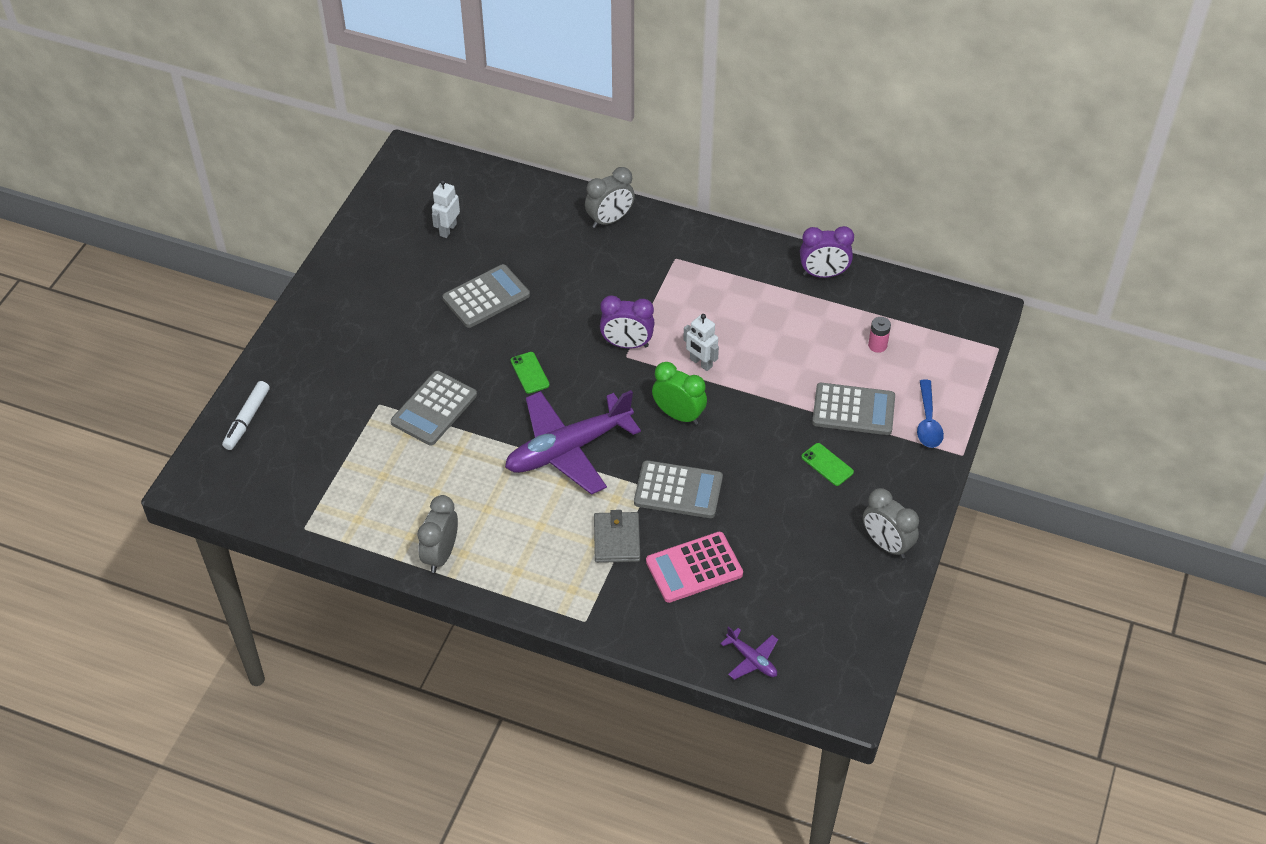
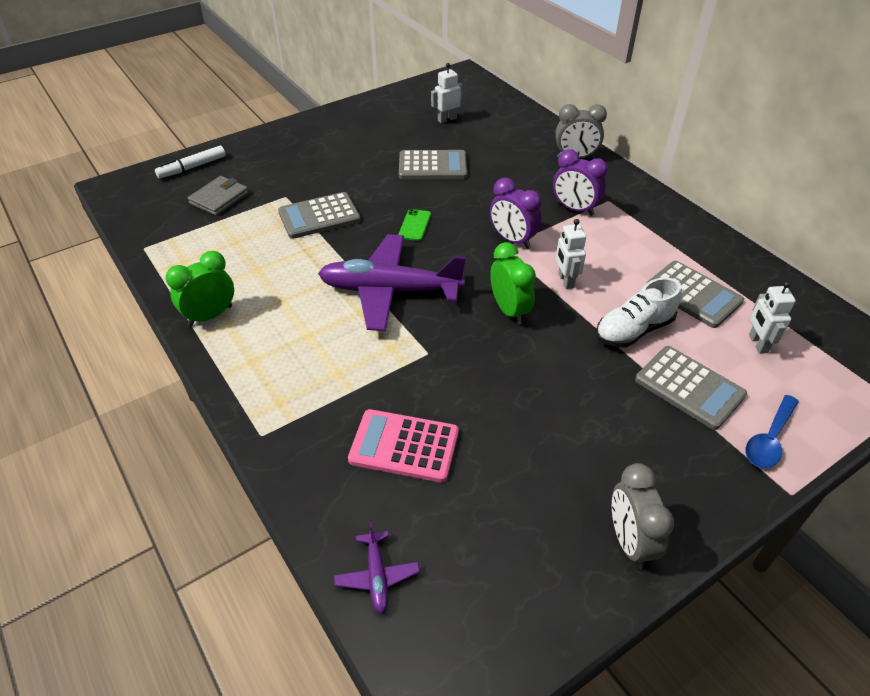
camera: 35 degrees right, 5 degrees down
grey clock [417,495,458,573] -> green clock [166,251,234,326]
grey wallet [594,510,640,563] -> grey wallet moved to [188,176,249,216]
grey calculator [634,460,723,518] -> grey calculator moved to [646,261,744,328]
purple clock [800,226,854,278] -> purple clock moved to [553,149,608,216]
green phone [802,443,854,486] -> none
pink battery [868,317,891,353] -> white robot [749,281,796,354]
none -> white shoe [596,277,682,347]

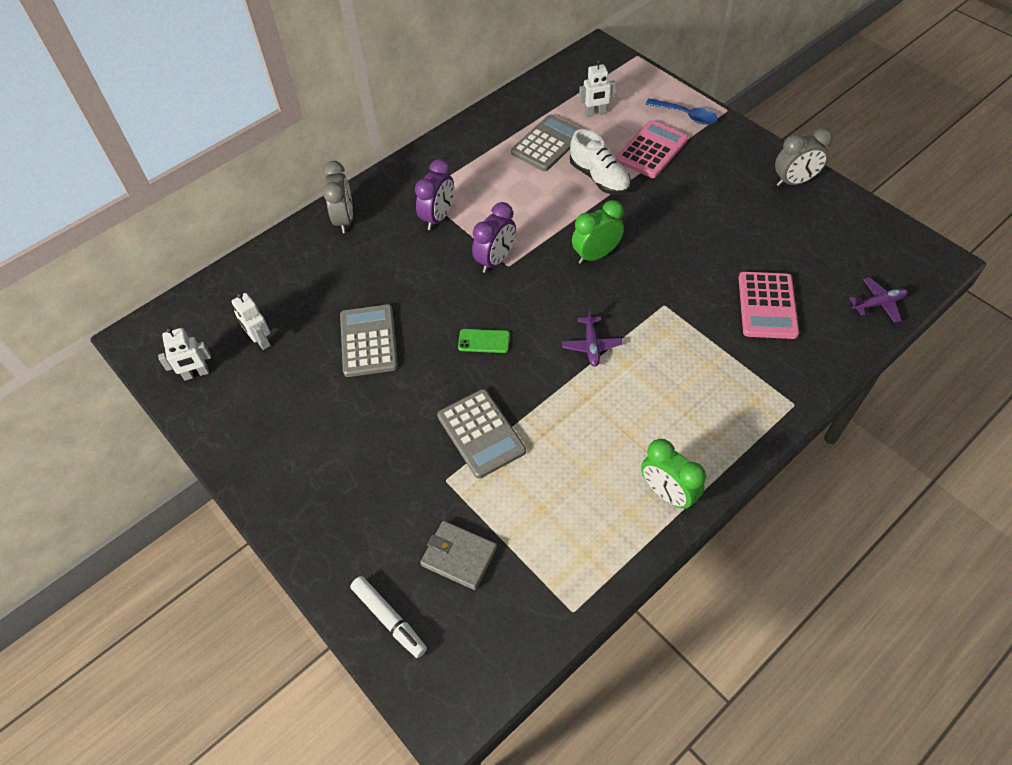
camera: 95 degrees left, 10 degrees up
purple plane [318,234,466,331] -> purple plane [562,308,622,367], size x0.43
white robot [556,219,586,289] -> white robot moved to [158,327,211,381]
grey calculator [635,346,747,430] -> pink calculator [616,120,688,178]

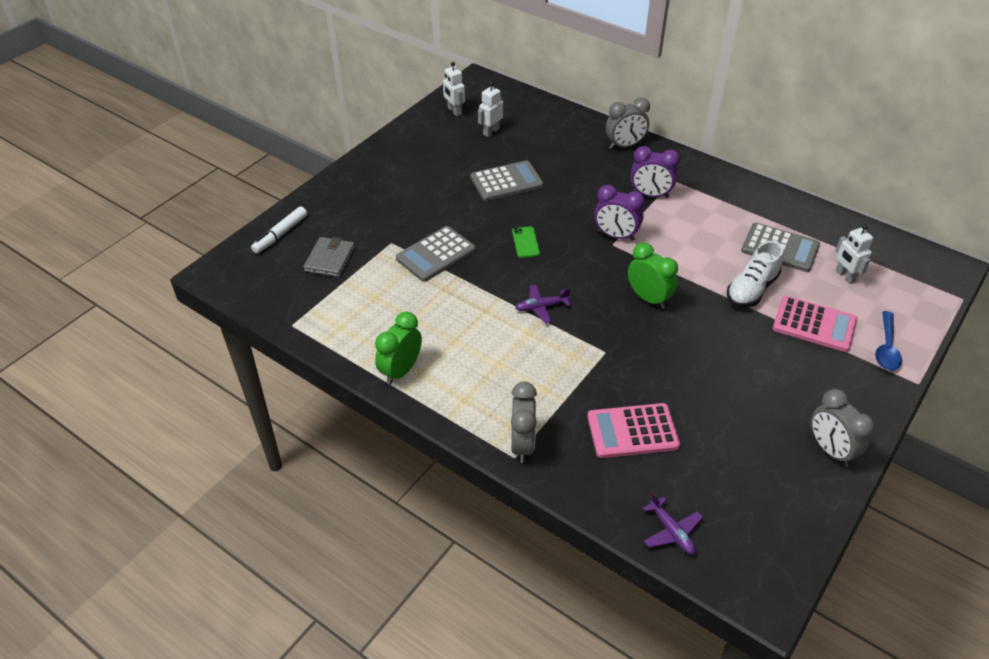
camera: 75 degrees right, 10 degrees down
none -> grey clock [511,381,537,463]

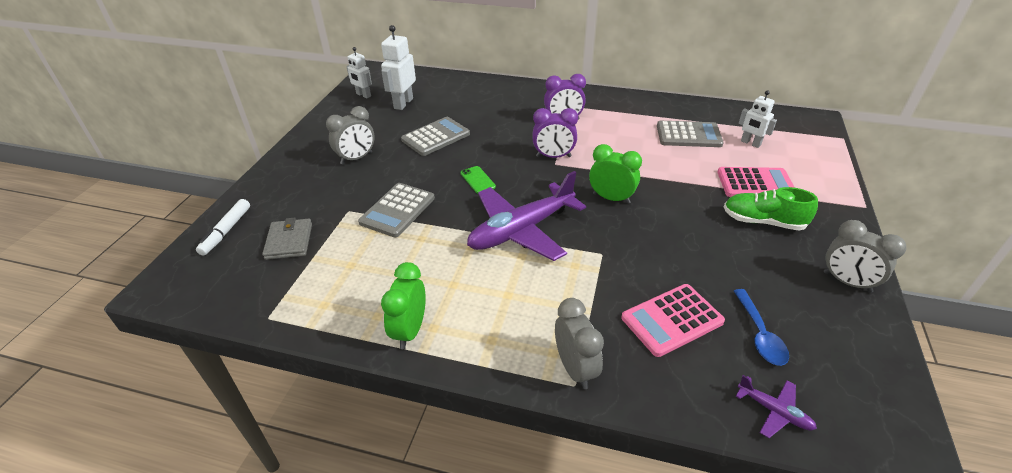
camera: 20 degrees left, 5 degrees down
white robot [478,82,503,137] -> white robot [381,25,416,110], size x1.55
purple plane [515,285,571,324] -> purple plane [467,171,586,261], size x2.32
grey clock [606,97,650,149] -> grey clock moved to [326,106,375,165]
white shoe [727,241,784,307] -> none
blue spoon [875,311,902,371] -> blue spoon moved to [734,289,789,366]
none -> green shoe [724,187,818,231]

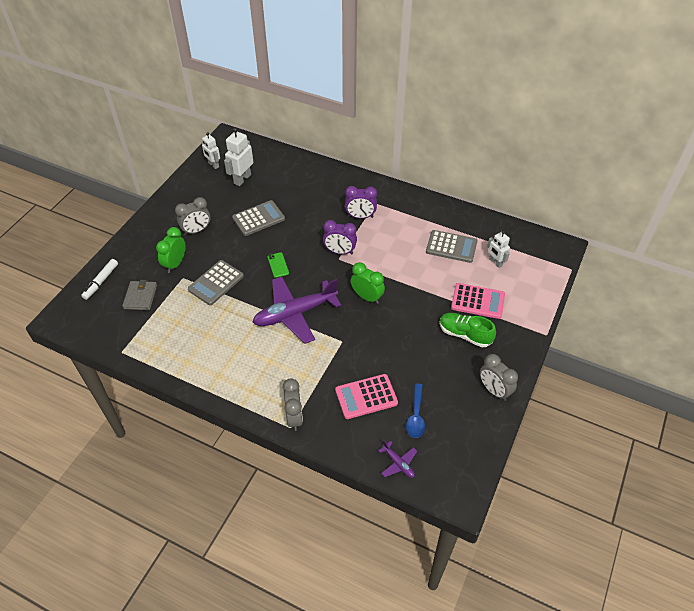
camera: 10 degrees right, 10 degrees up
green clock [381,262,426,349] -> green clock moved to [156,227,186,273]

